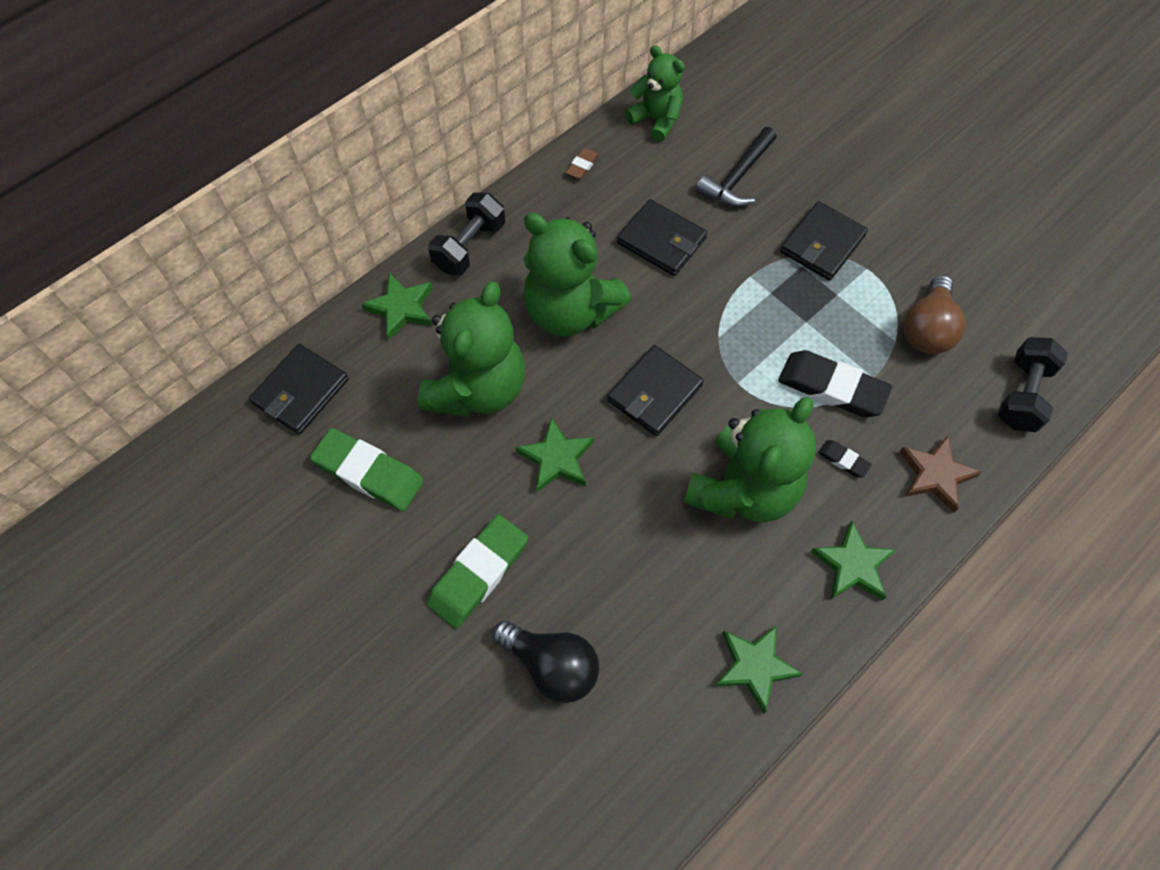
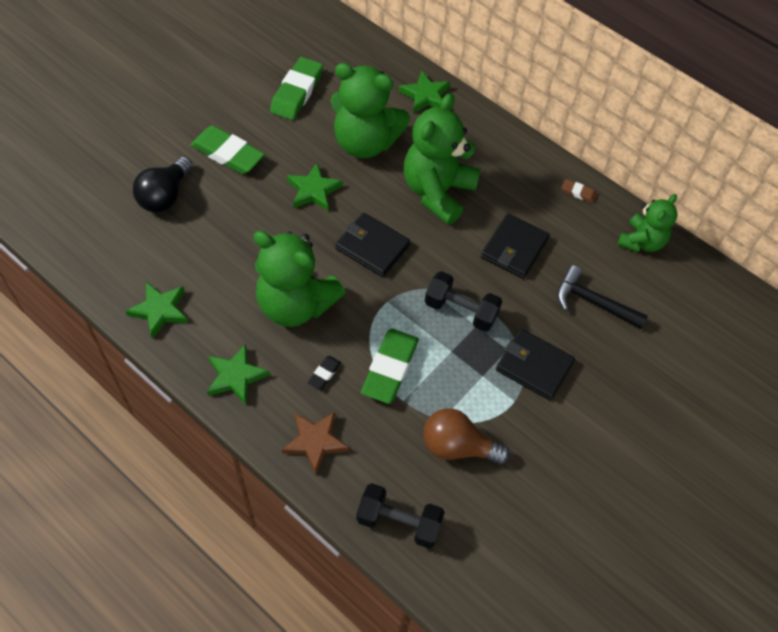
camera: 80 degrees right, 5 degrees down
black wallet [249,344,349,434] -> none
black dumbbell [428,192,505,275] -> black dumbbell moved to [425,271,503,332]
black eraser [778,350,892,417] -> green eraser [361,329,419,404]

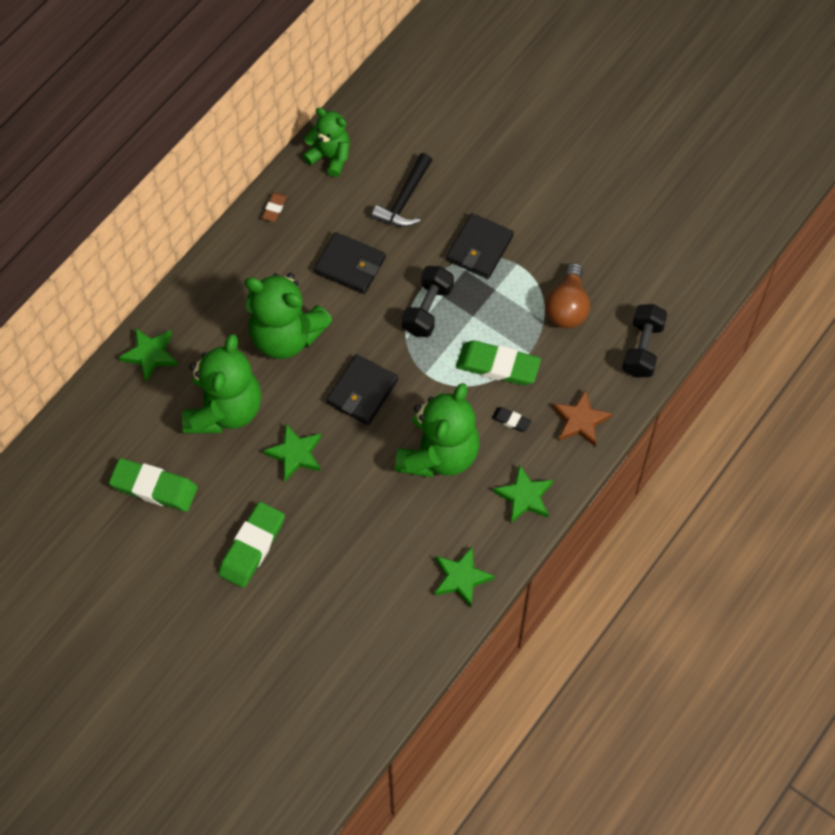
camera: 90 degrees left, 5 degrees up
black light bulb [133,157,193,212] -> none

